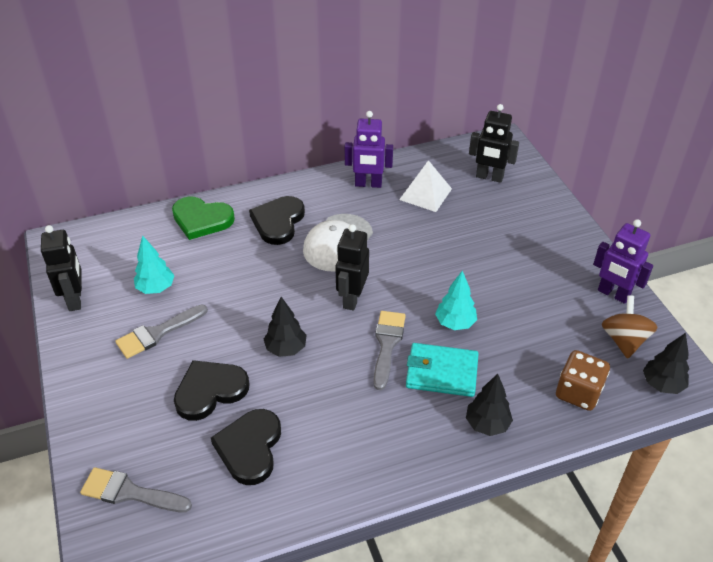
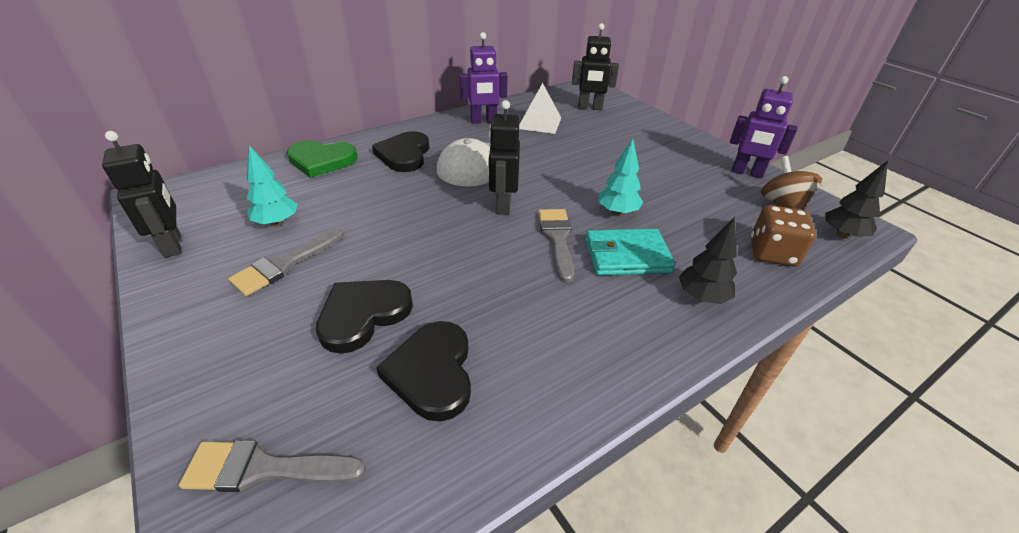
camera: 15 degrees left, 5 degrees down
black tree [264,297,307,357] -> none

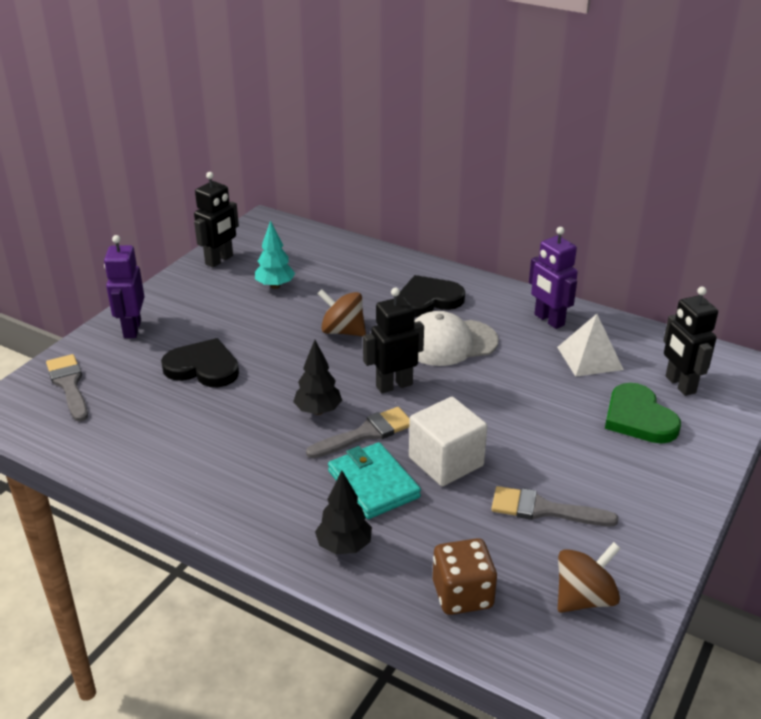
camera: 65 degrees right, 5 degrees down
grey brush [228,229,343,296] -> grey brush moved to [491,486,618,526]
green heart [287,140,358,178] -> green heart moved to [605,383,681,444]
black heart [376,321,471,422] -> none
turquoise tree [598,139,643,216] -> white cube [409,397,487,487]
purple robot [730,76,797,178] -> purple robot moved to [104,235,144,338]
black tree [825,160,888,239] -> black tree moved to [293,340,342,415]
none -> brown spinning top [317,289,366,336]

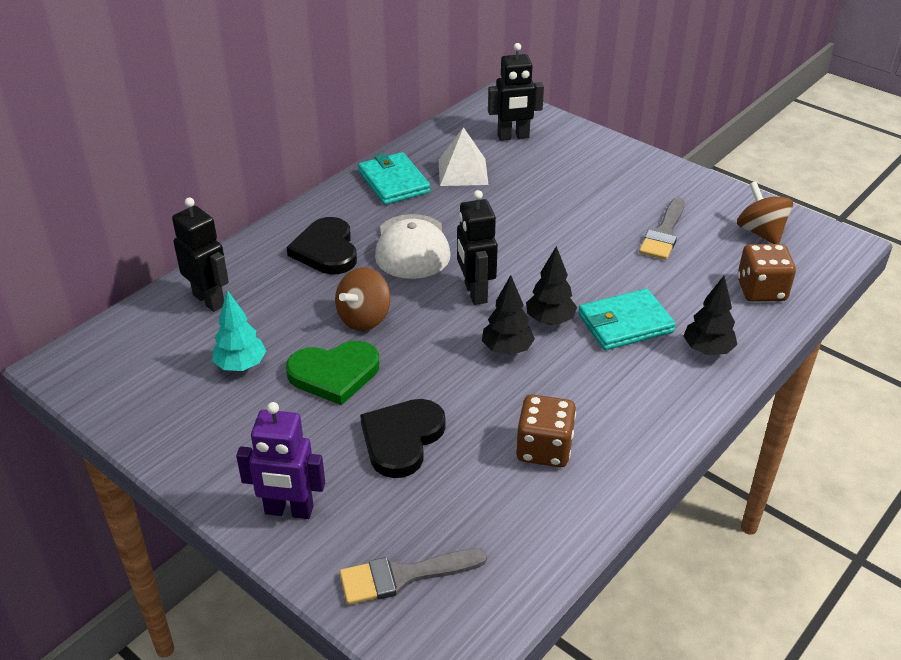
camera: 80 degrees left, 5 degrees up
black robot [194,172,239,267] -> black robot moved to [172,198,229,312]
grey brush [306,407,410,459] -> black tree [526,246,577,325]
white cube [409,397,487,487] -> none
purple robot [529,227,578,329] -> turquoise wallet [358,152,430,205]
green heart [605,383,681,444] -> green heart moved to [286,341,379,405]
none -> brown dice [516,394,576,467]

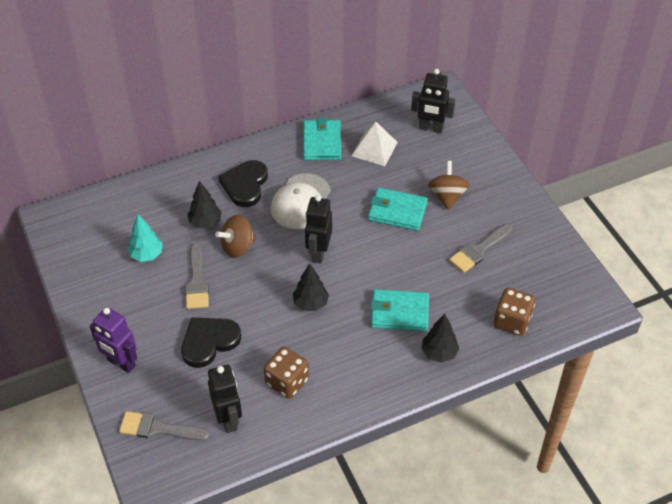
camera: 25 degrees right, 10 degrees up
black robot [172,198,229,312] -> black robot moved to [208,365,242,433]
green heart [286,341,379,405] -> grey brush [185,243,209,309]
black tree [526,246,577,325] -> black tree moved to [187,181,222,228]
brown spinning top [737,181,793,244] -> brown spinning top moved to [428,161,470,210]
none -> turquoise wallet [368,188,428,231]

